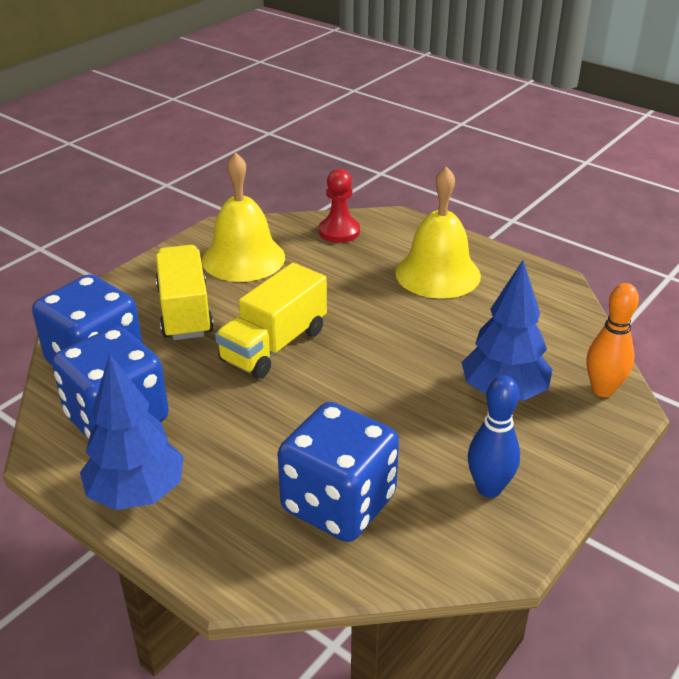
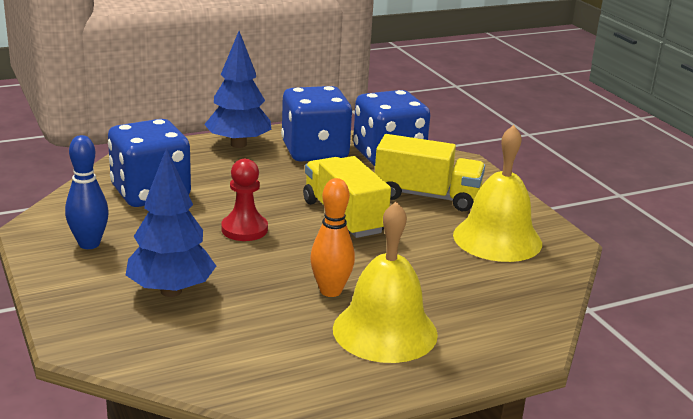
camera: 115 degrees right, 10 degrees down
red pawn [319,169,360,243] -> red pawn moved to [221,159,268,241]
orange bowling pin [586,283,639,397] -> orange bowling pin moved to [310,178,355,297]

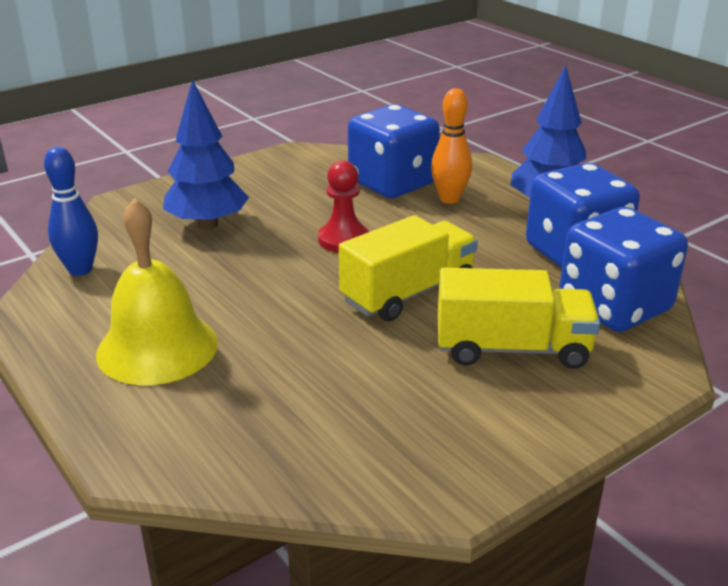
camera: 80 degrees right, 5 degrees up
blue bowling pin [65,135,109,249] -> blue bowling pin moved to [44,147,98,276]
orange bowling pin [310,178,355,297] -> orange bowling pin moved to [431,88,472,204]
yellow truck [375,134,485,211] -> yellow truck turned 90 degrees counterclockwise [437,268,600,369]
yellow bell [453,125,542,262] -> none

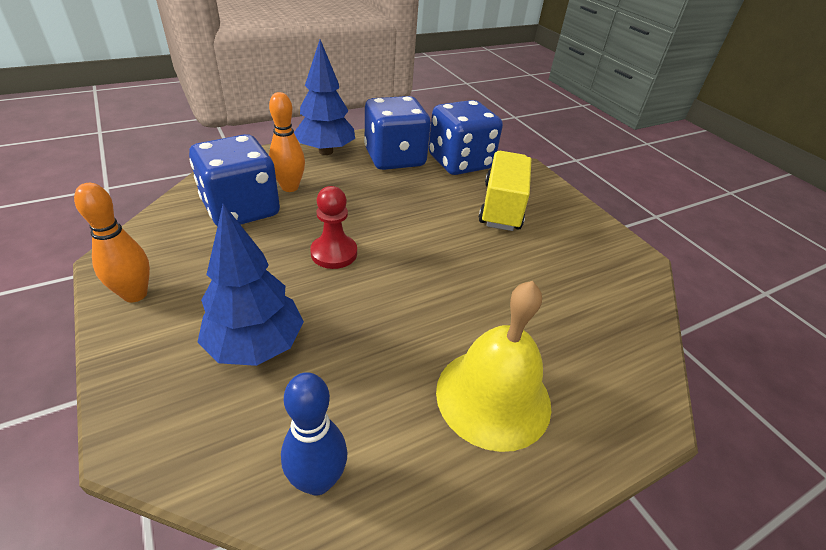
camera: 85 degrees left, 10 degrees up
yellow truck [339,215,478,321] -> none
none -> orange bowling pin [74,183,150,302]

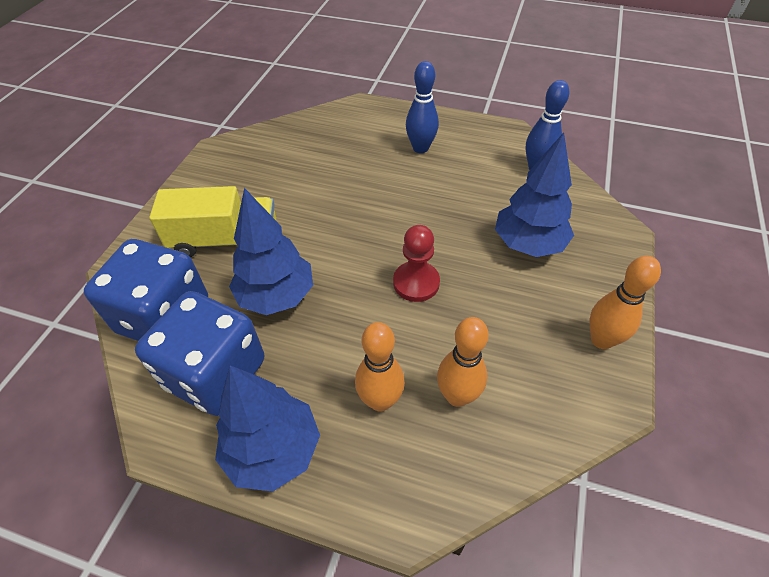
camera: 130 degrees left, 10 degrees up
blue dice [189,134,280,227] -> orange bowling pin [437,317,489,407]
yellow bell [436,281,551,452] -> blue bowling pin [406,61,439,153]
yellow truck [479,151,531,231] -> yellow truck turned 150 degrees counterclockwise [149,186,276,257]
none -> blue tree [229,188,313,315]

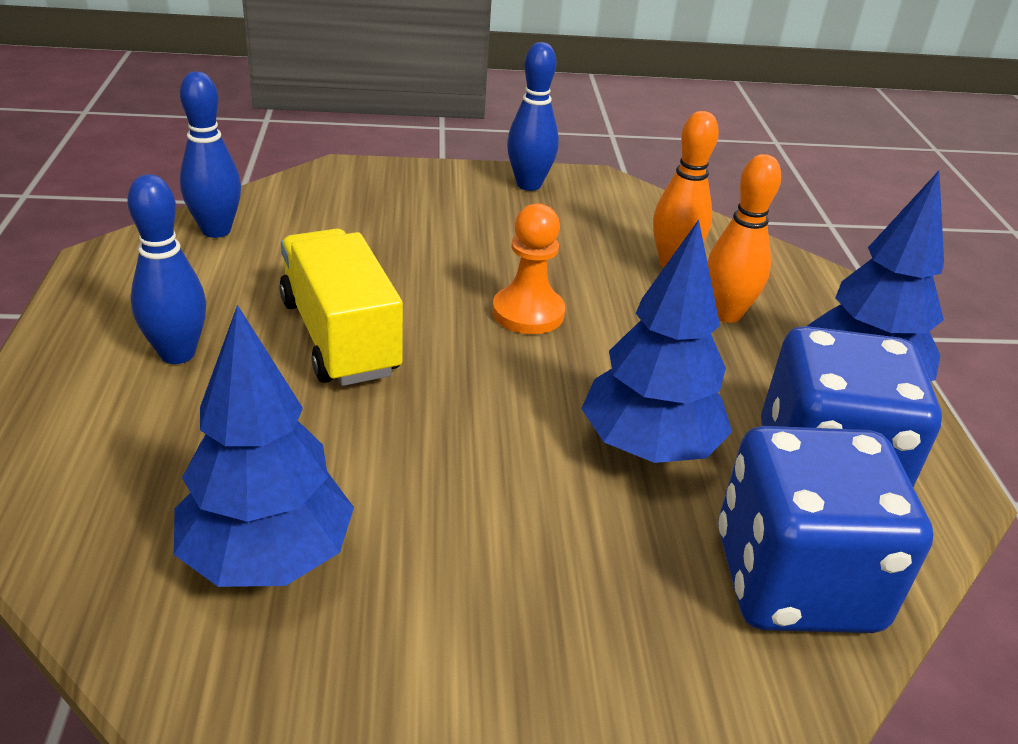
camera: 115 degrees left, 15 degrees down
yellow truck [149,186,276,257] -> yellow truck moved to [279,229,403,386]
red pawn [393,225,440,302] -> orange pawn [492,203,565,334]
blue tree [495,132,574,257] -> blue tree moved to [174,305,354,587]
orange bowling pin [589,256,661,349] -> blue bowling pin [507,42,559,191]

